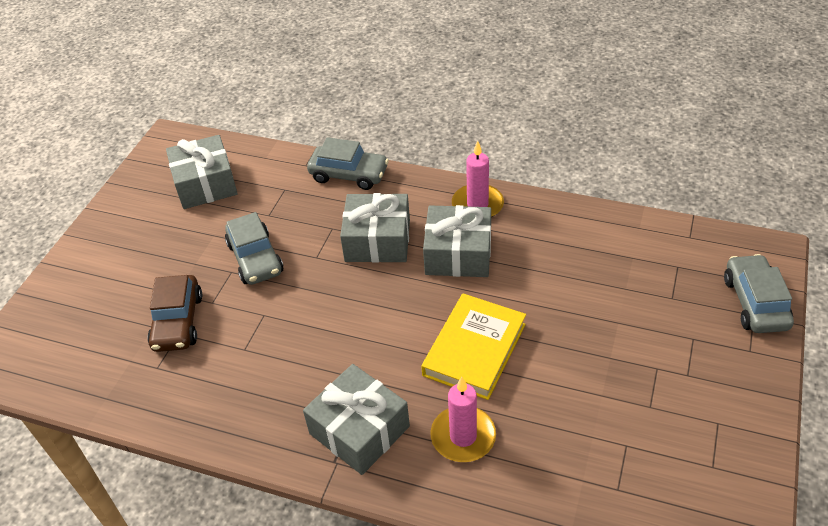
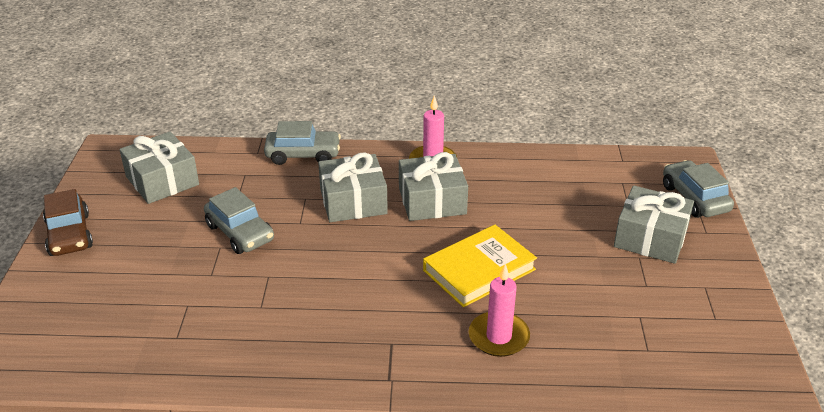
camera: 20 degrees left, 10 degrees down
brown car [147,275,202,352] -> brown car moved to [43,189,93,256]
grey gift [303,364,410,475] -> grey gift moved to [614,185,694,264]
yellow book [421,293,526,400] -> yellow book turned 45 degrees clockwise [423,225,537,307]

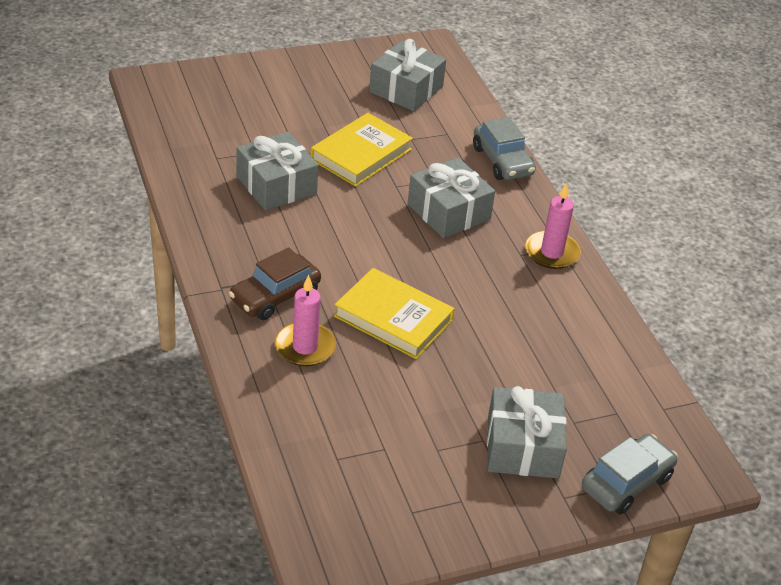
camera: 65 degrees right, 5 degrees up
brown car [43,189,93,256] -> brown car moved to [229,247,321,320]
grey car [204,187,274,254] -> yellow book [310,113,413,187]
grey gift [399,152,468,221] -> grey gift moved to [236,132,318,210]

